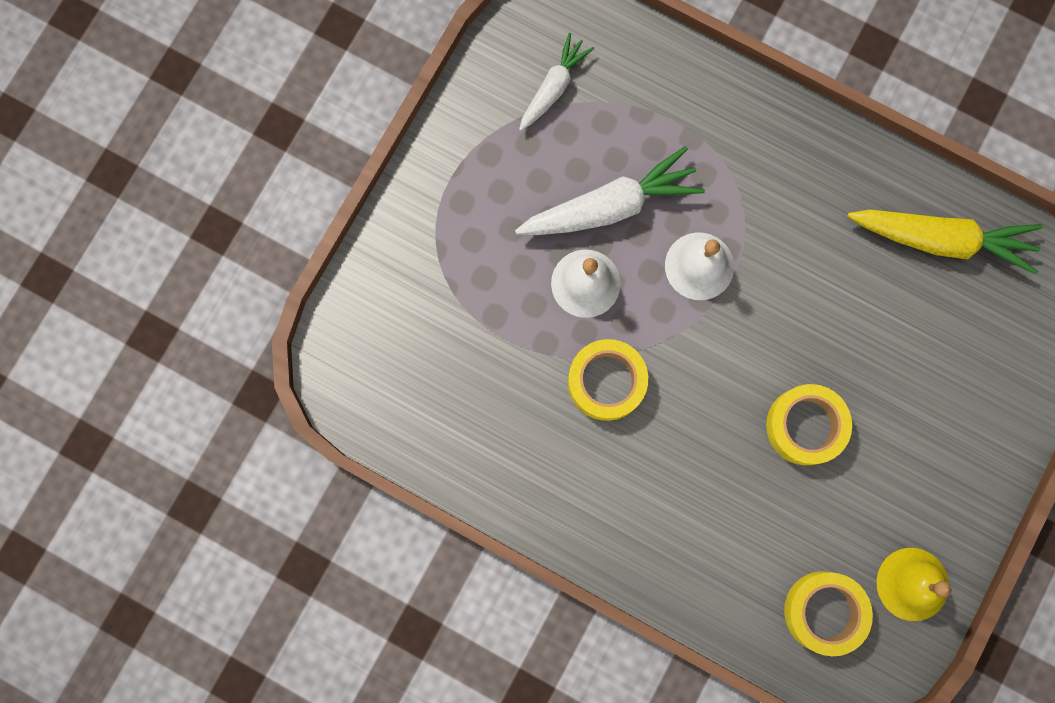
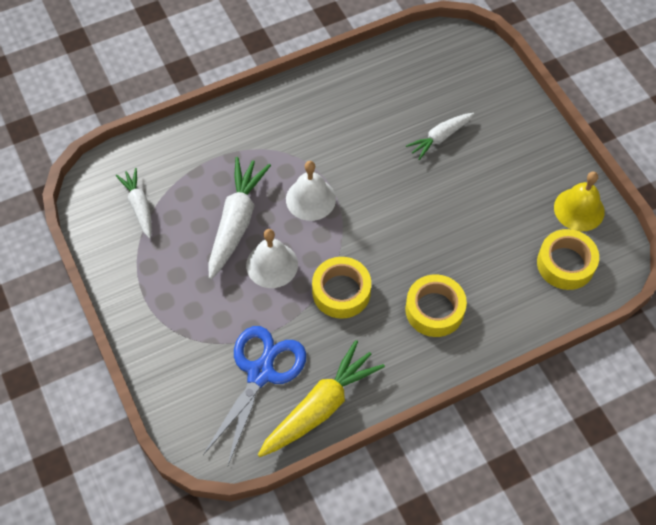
camera: 55 degrees left, 20 degrees down
yellow tape [766,384,852,465] -> yellow tape moved to [405,274,467,337]
yellow carrot [847,210,1043,275] -> yellow carrot moved to [258,340,385,457]
none -> blue scissors [203,326,306,465]
none -> white carrot [406,113,474,160]

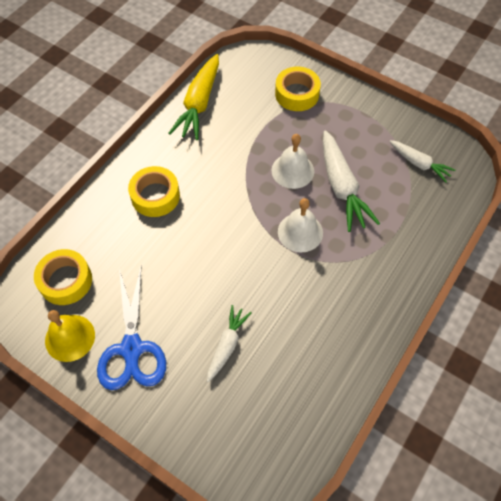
camera: 150 degrees right, 0 degrees up
blue scissors [203,326,306,465] -> blue scissors moved to [97,265,166,390]
yellow tape [312,257,371,319] -> yellow tape moved to [275,66,321,111]

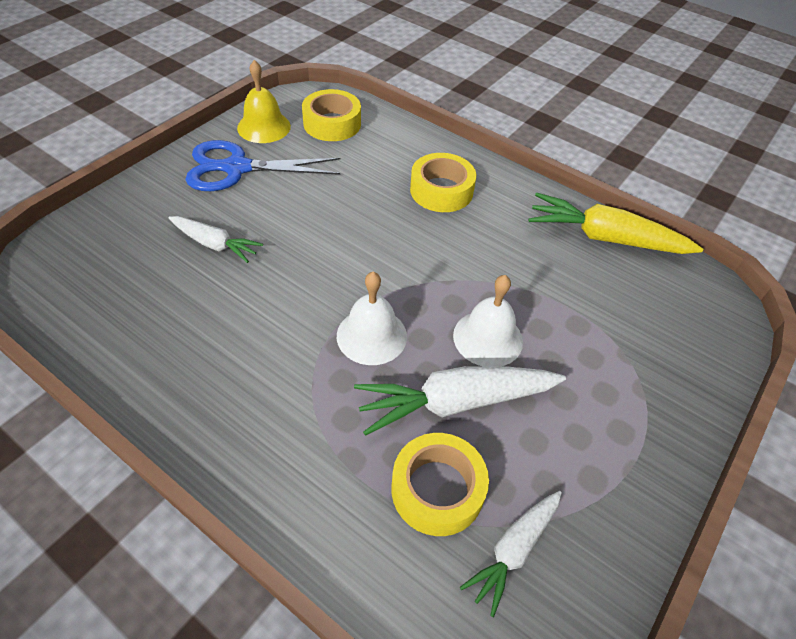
camera: 90 degrees right, 10 degrees down
yellow tape [275,66,321,111] -> yellow tape moved to [392,433,489,536]

